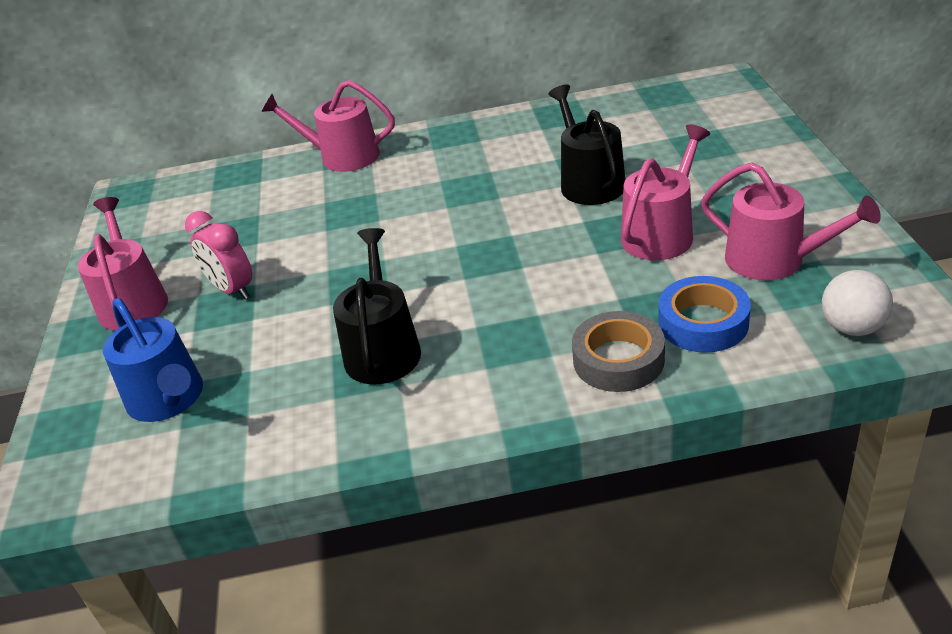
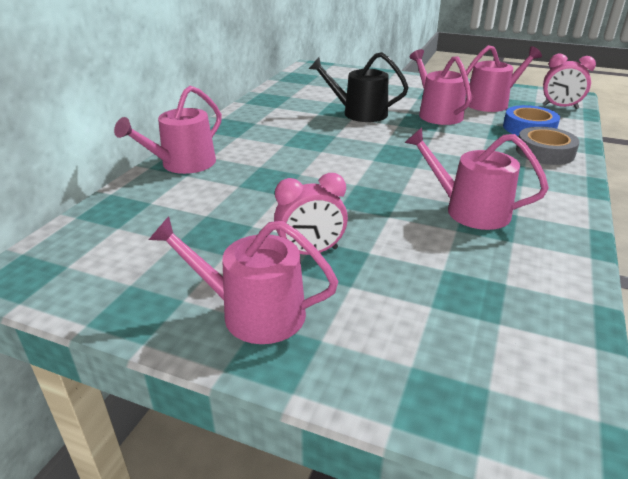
camera: 65 degrees left, 5 degrees down
blue watering can [103,298,203,422] -> none
black watering can [333,228,421,385] -> pink watering can [405,127,549,230]
white ball [822,270,893,336] -> pink clock [543,54,596,109]

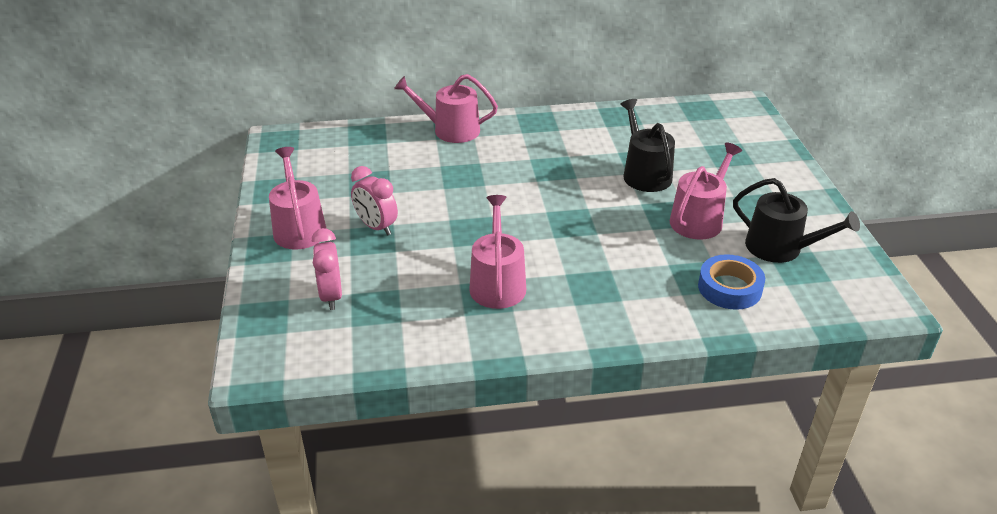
camera: 60 degrees right, 5 degrees up
pink watering can [465,45,542,112] -> black watering can [733,178,860,263]
grey tape [516,127,580,165] -> none
pink clock [543,54,596,109] -> pink clock moved to [312,228,342,310]

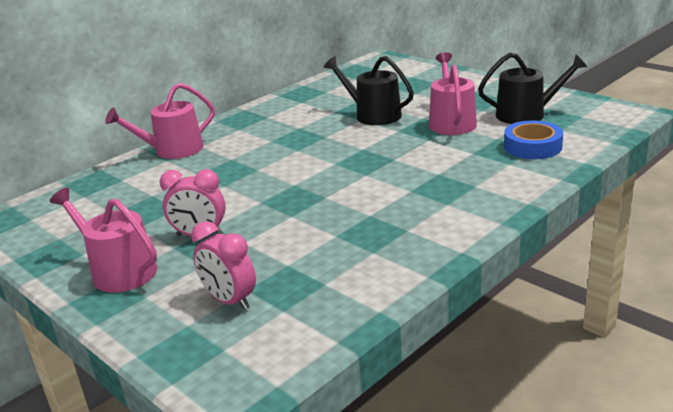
camera: 35 degrees left, 10 degrees down
pink watering can [469,195,526,309] -> none

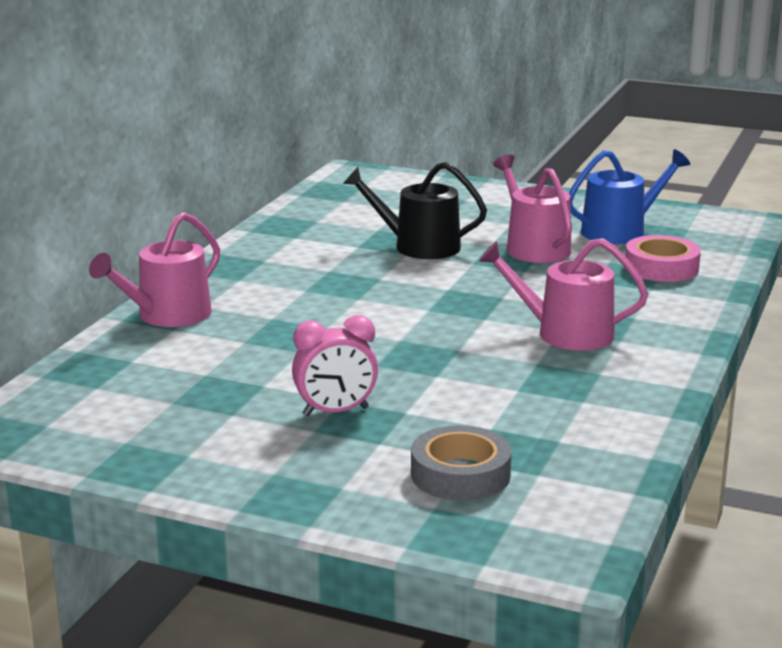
camera: 25 degrees left, 5 degrees down
pink watering can [50,188,157,293] -> pink watering can moved to [479,238,648,351]
pink clock [191,221,256,310] -> grey tape [411,426,512,501]
black watering can [478,52,587,124] -> blue watering can [569,149,690,244]
blue tape [504,120,563,159] -> pink tape [625,235,701,282]

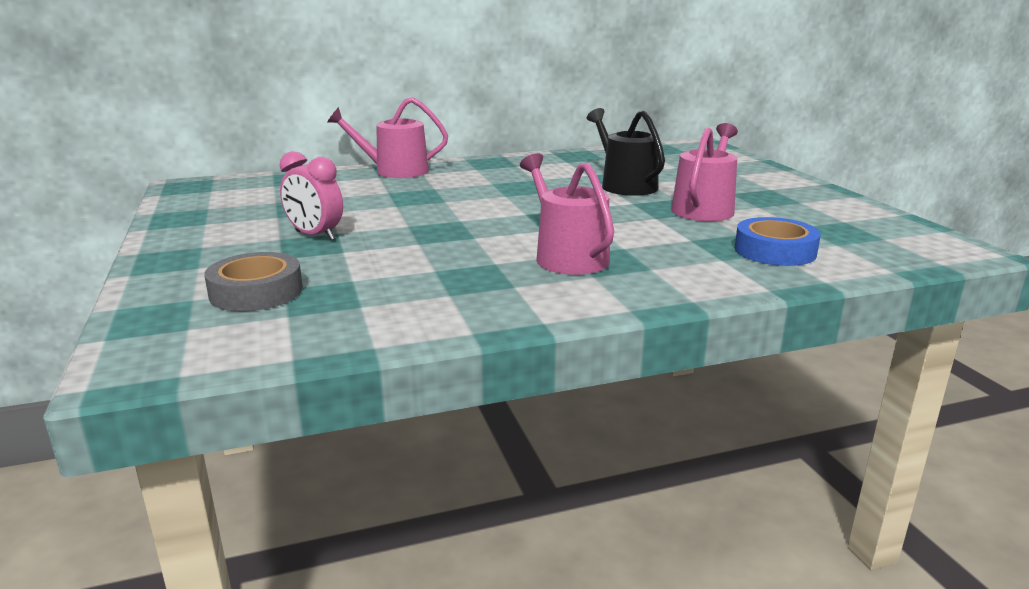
camera: 50 degrees right, 0 degrees up
blue watering can [569,149,690,244] -> none
pink tape [625,235,701,282] -> blue tape [735,217,821,266]

